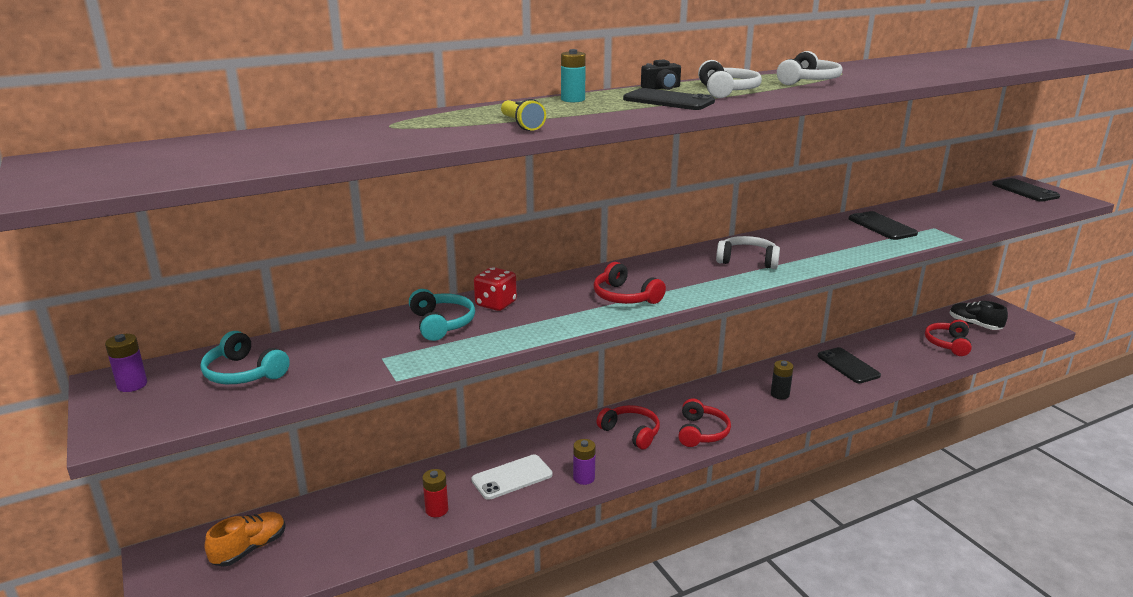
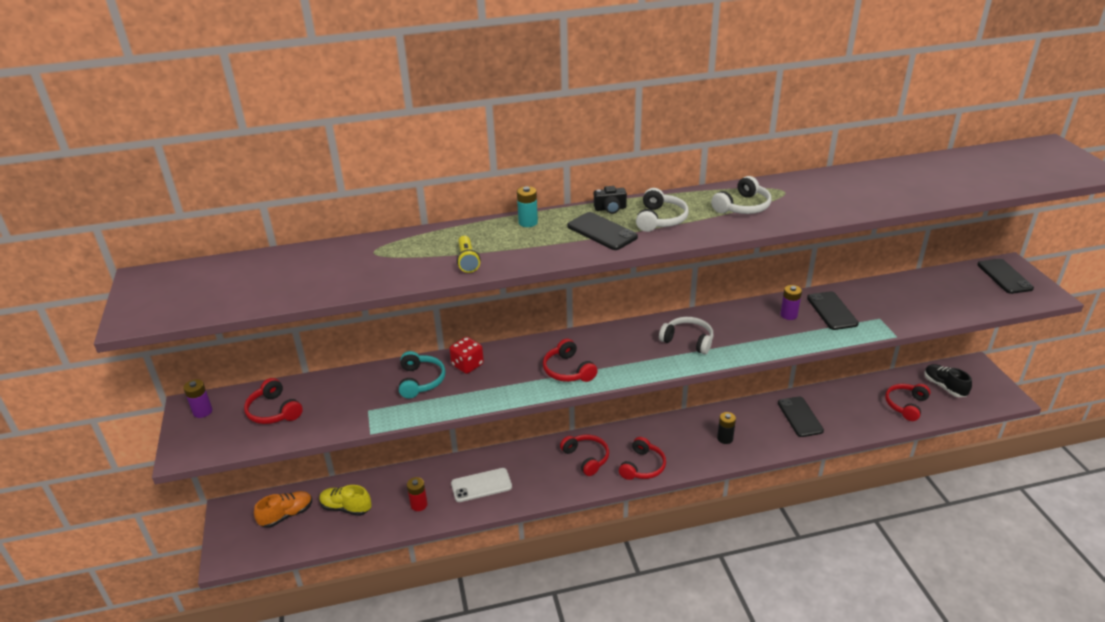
camera: 15 degrees right, 10 degrees up
turquoise headphones [201,331,290,384] -> red headphones [244,378,303,424]
purple battery [573,439,596,485] -> purple battery moved to [780,285,802,320]
none -> yellow shoe [319,485,372,516]

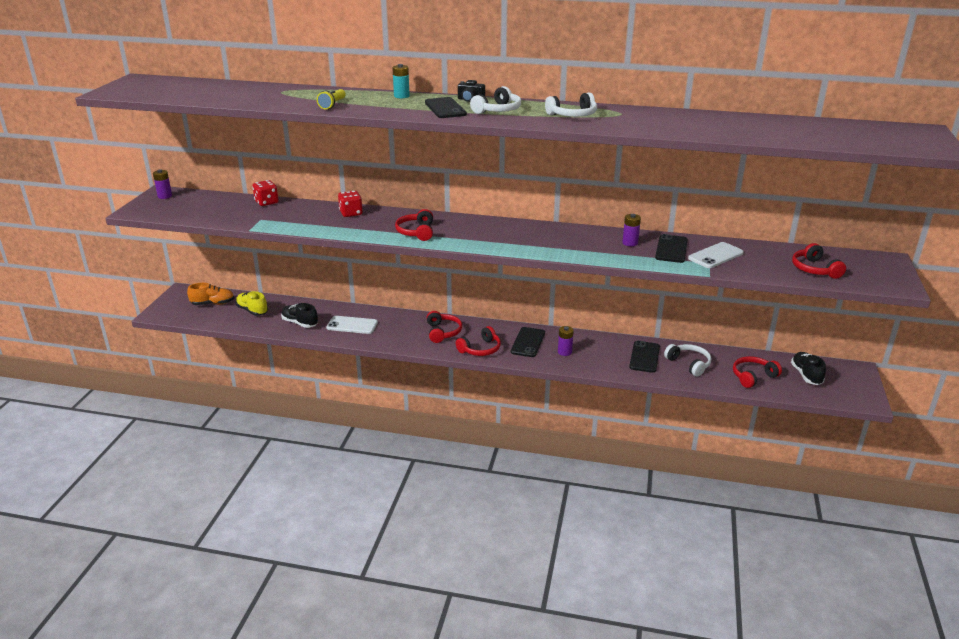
camera: 25 degrees right, 5 degrees down
red headphones [244,378,303,424] -> red headphones moved to [792,243,846,279]
turquoise headphones [399,351,446,398] -> none
red battery [407,477,428,511] -> black shoe [281,303,318,328]
white headphones [659,317,713,354] -> white headphones moved to [664,344,711,376]
black battery [717,412,736,444] -> purple battery [558,326,574,356]
black phone [977,259,1034,294] -> black phone moved to [511,327,545,357]
none -> red dice [252,180,278,206]
none -> white phone [688,242,744,268]

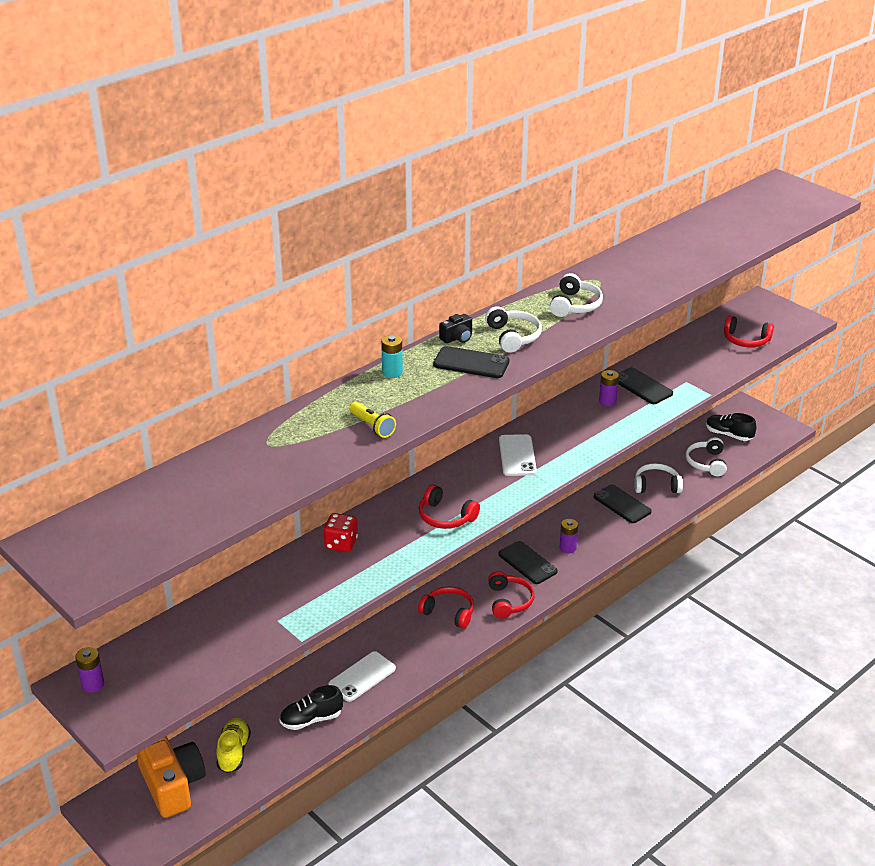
camera: 55 degrees left, 5 degrees up
orange shoe [187,283,234,305] -> orange camera [136,736,206,818]
yellow shoe [236,291,268,316] -> yellow shoe turned 105 degrees clockwise [216,718,251,773]
red dice [252,180,278,206] -> none
white phone [688,242,744,268] -> white phone moved to [499,434,537,476]
red headphones [733,356,782,388] -> white headphones [686,437,727,476]

